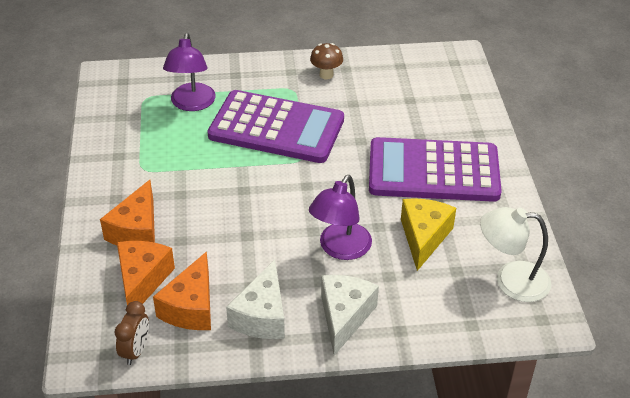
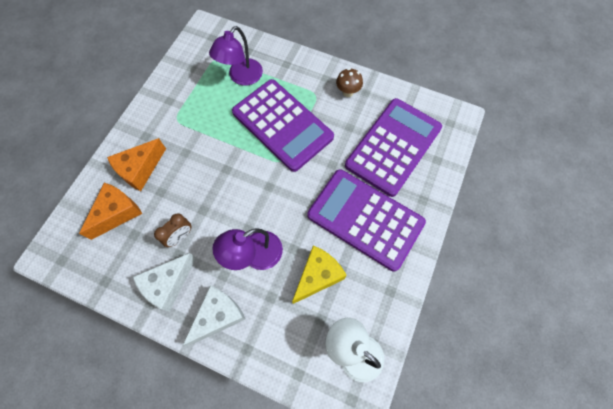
camera: 30 degrees right, 25 degrees up
brown clock [115,301,149,365] -> brown clock moved to [154,213,192,247]
orange cheese [153,252,211,330] -> none
none -> purple calculator [345,98,442,197]

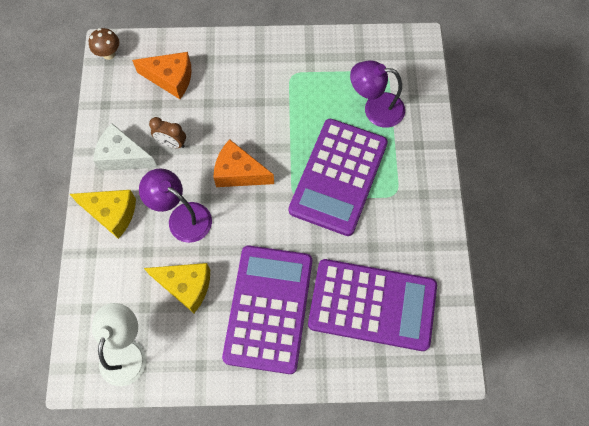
camera: 65 degrees right, 0 degrees up
orange cheese [107,138,166,191] -> orange cheese moved to [213,139,274,187]
white cheese [183,285,246,346] -> yellow cheese [70,190,136,239]
brown mushroom [336,68,363,97] -> brown mushroom moved to [89,28,119,60]

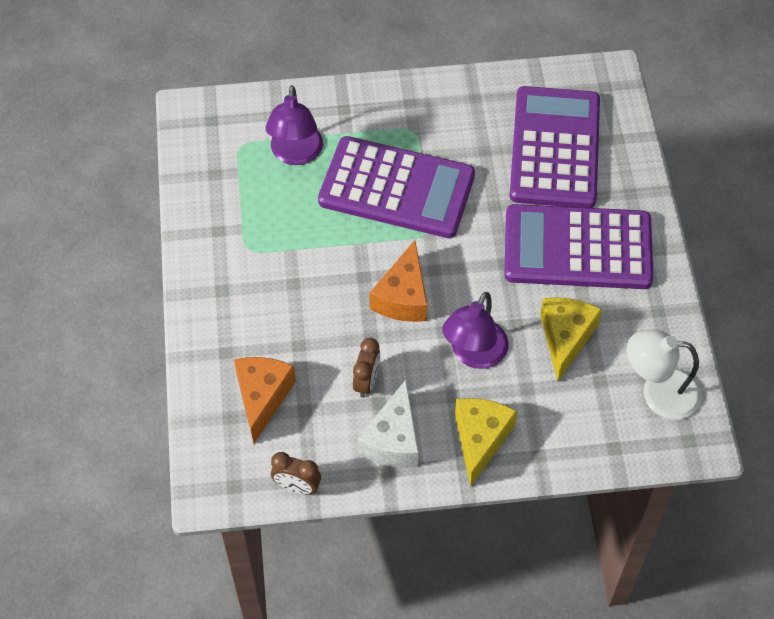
camera: 95 degrees left, 10 degrees down
brown mushroom [89,28,119,60] -> none
none -> brown clock [271,452,321,495]

